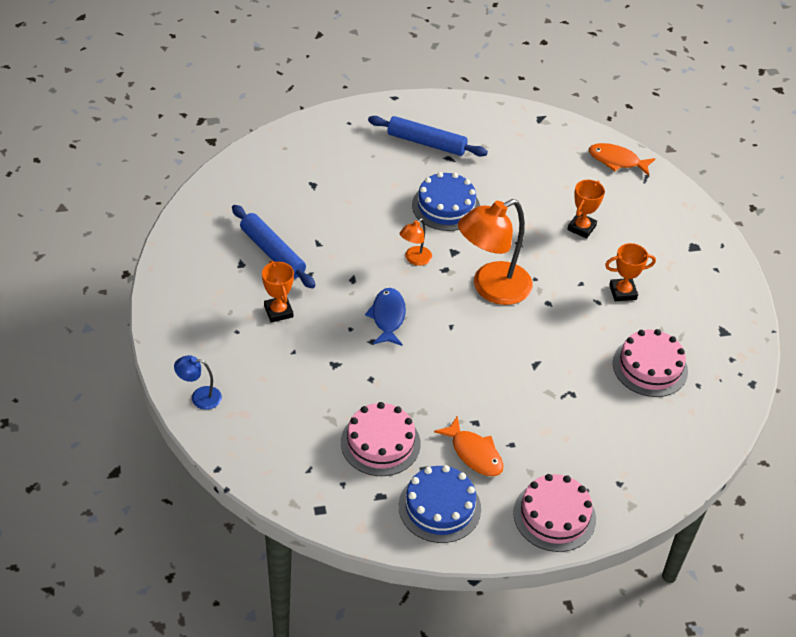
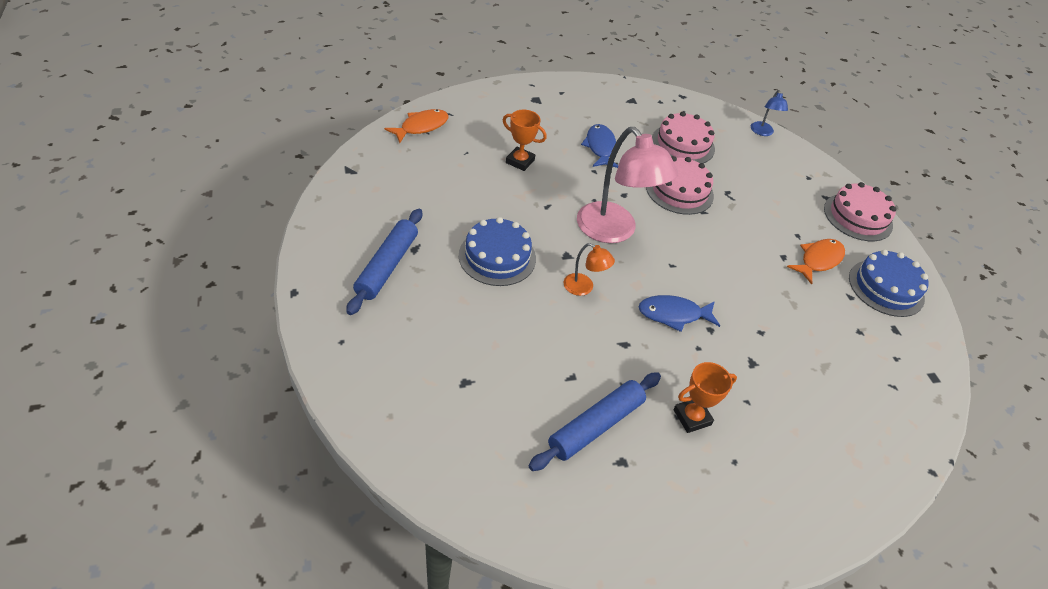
camera: 95 degrees left, 0 degrees up
blue lamp [174,355,222,410] -> blue lamp moved to [751,90,788,136]
pink cake [341,402,421,476] -> pink cake moved to [646,156,714,215]
orange lamp [458,199,533,305] -> pink lamp [577,127,678,243]
orange fish [589,143,655,176] -> orange fish turned 150 degrees counterclockwise [384,109,449,143]
orange trophy [605,243,656,301] -> blue fish [581,124,618,168]

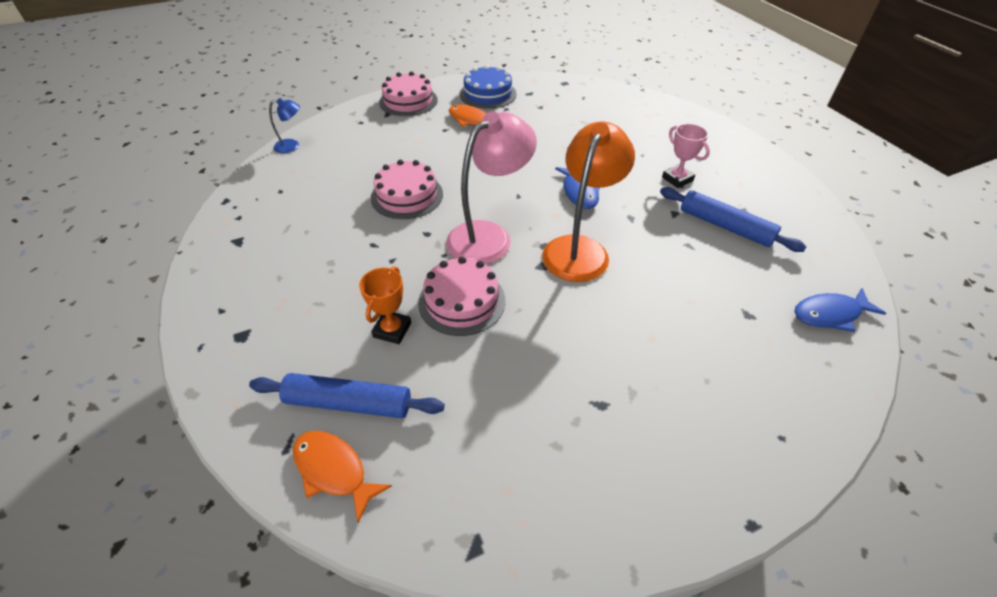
camera: 95 degrees left, 0 degrees up
blue rolling pin [346,209,422,315] -> blue rolling pin moved to [249,373,444,418]
blue cake [459,217,536,286] -> none
orange lamp [564,243,615,296] -> orange lamp [542,121,635,282], size x2.15
blue fish [581,124,618,168] -> blue fish moved to [794,288,887,332]
pink cake [652,112,715,163] -> pink cake moved to [418,257,505,336]
orange trophy [673,362,737,433] -> pink trophy [662,124,710,188]

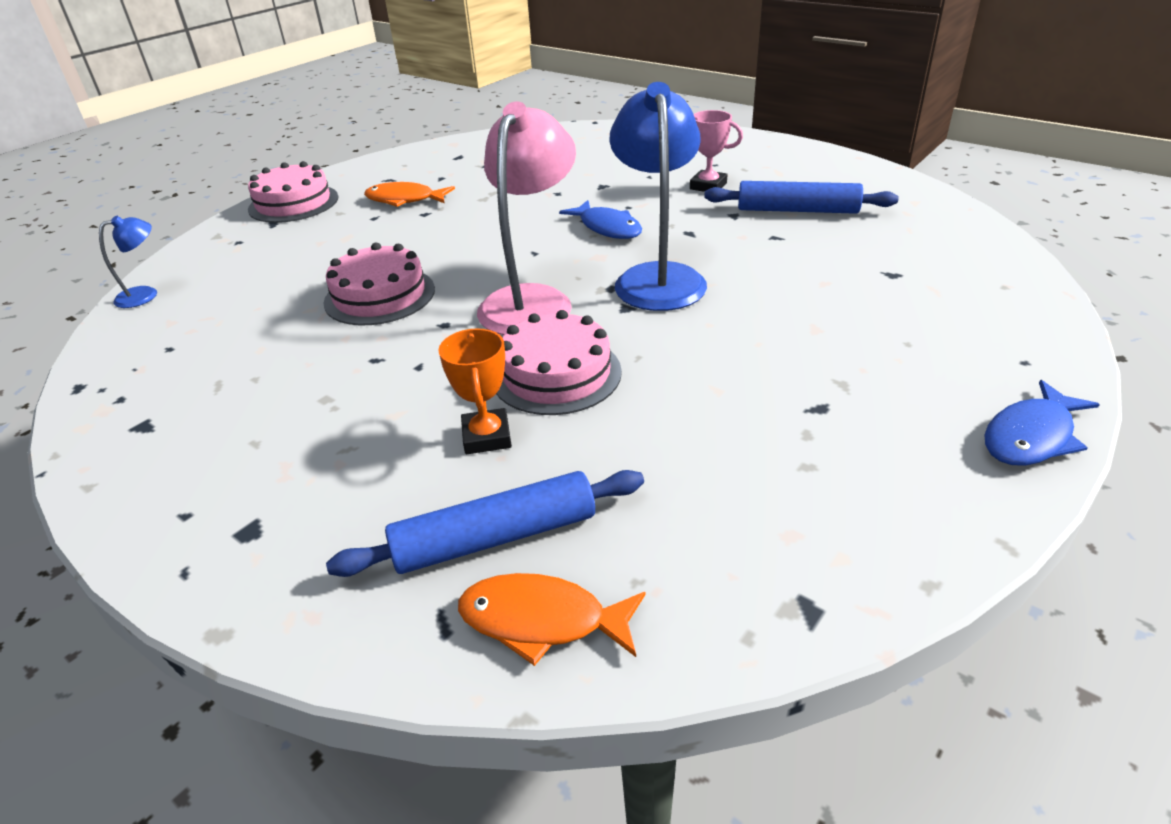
camera: 25 degrees left, 10 degrees down
blue cake [460,65,517,109] -> none
orange lamp [542,121,635,282] -> blue lamp [610,82,707,311]
blue fish [794,288,887,332] -> blue fish moved to [984,380,1100,466]

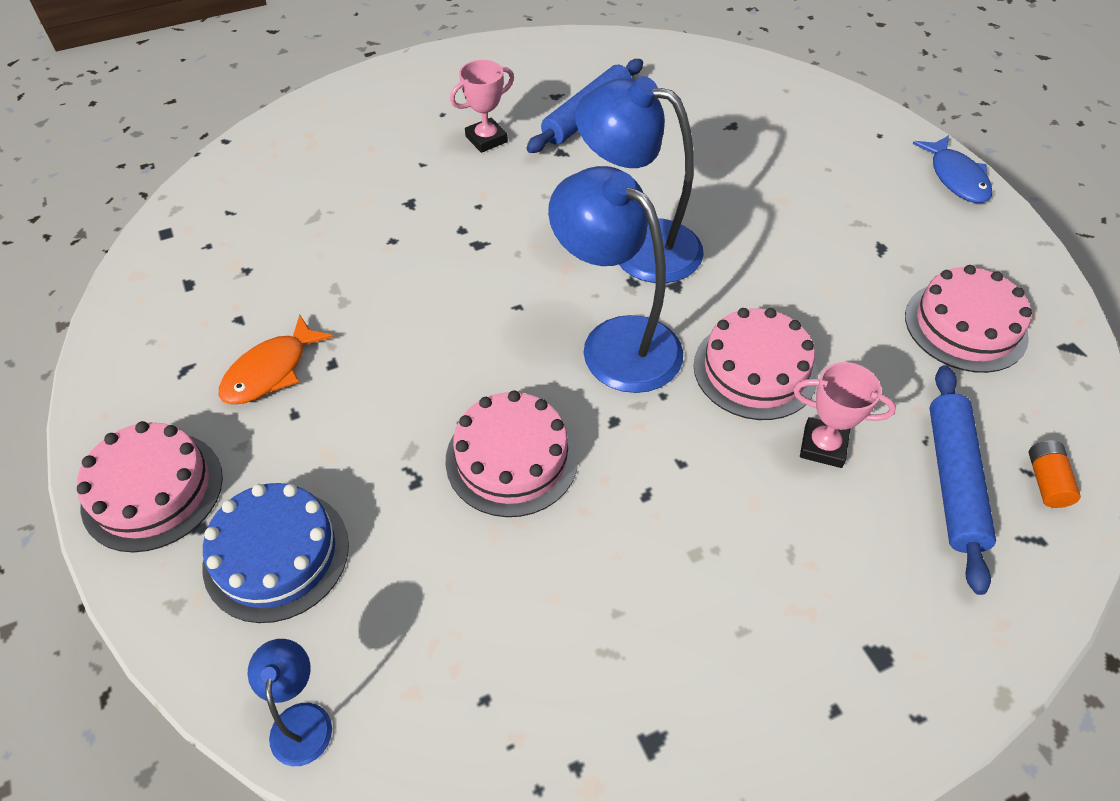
camera: 65 degrees left, 15 degrees up
orange trophy [438,329,512,454] -> pink trophy [793,362,896,468]
orange fish [458,573,645,666] -> orange battery [1028,441,1081,508]
pink lamp [477,101,576,335] -> blue lamp [548,166,683,393]
blue fish [559,200,642,239] -> none
none -> blue cake [203,483,349,623]
none -> pink cake [905,265,1032,373]

